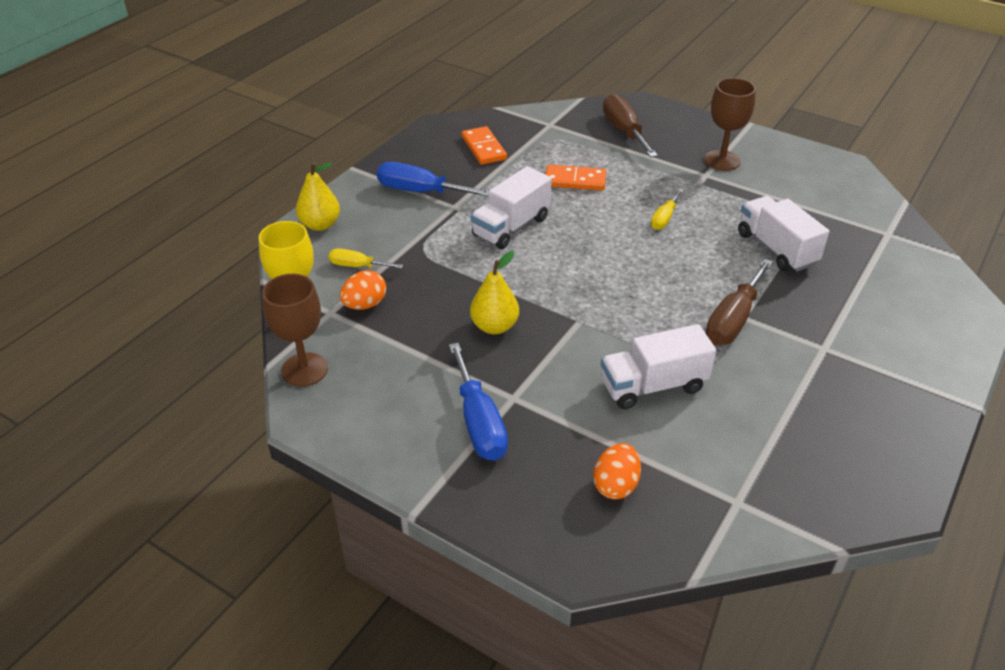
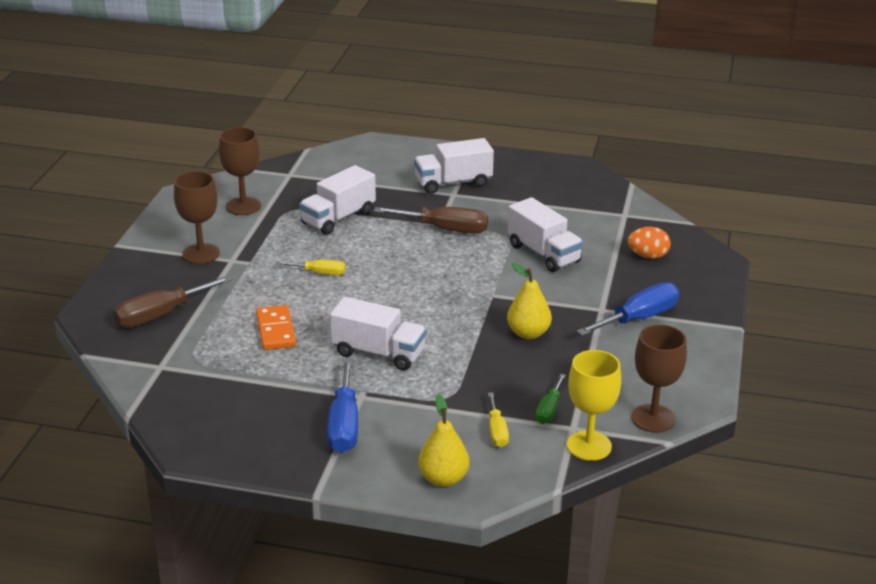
camera: 110 degrees left, 10 degrees down
orange egg [340,270,386,310] -> green screwdriver [535,374,566,424]
orange domino [462,126,507,165] -> none
none -> brown goblet [219,127,261,215]
none -> white truck [414,138,494,194]

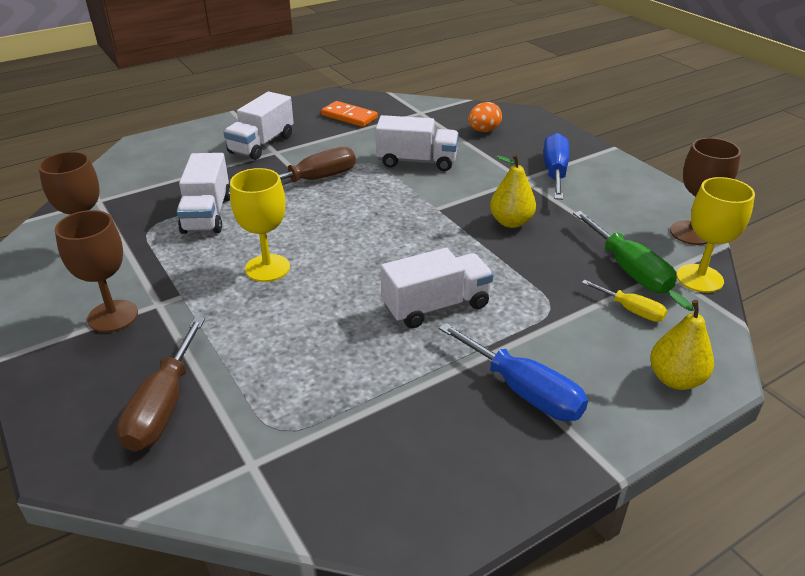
camera: 45 degrees left, 5 degrees up
orange domino [256,305,296,350] -> orange domino moved to [321,101,378,127]
yellow screwdriver [276,260,346,275] -> yellow goblet [230,168,290,282]
green screwdriver [535,374,566,424] -> green screwdriver [573,211,677,293], size x1.74

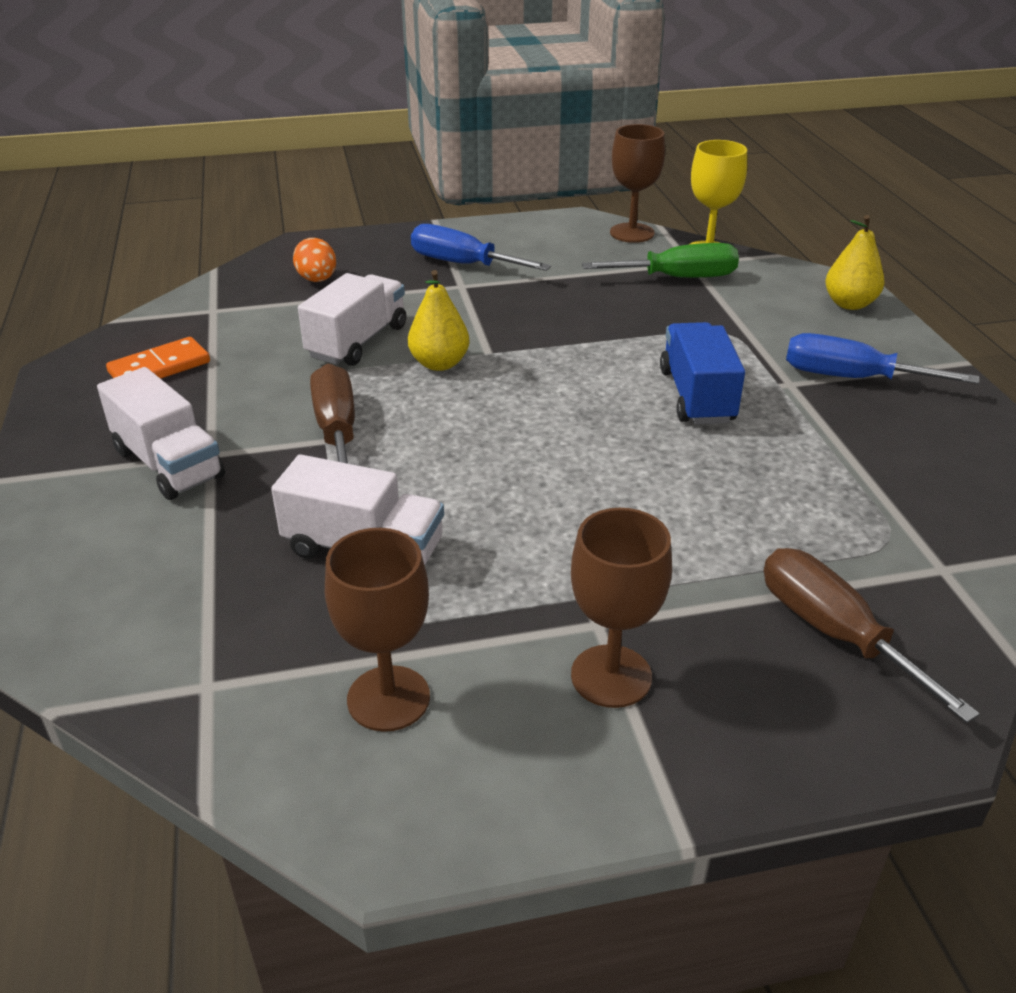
camera: 70 degrees left, 0 degrees up
brown screwdriver [117,317,205,452] -> brown screwdriver turned 150 degrees counterclockwise [764,548,980,723]
yellow goblet [230,168,290,282] -> none
white truck [381,248,493,328] -> blue truck [660,322,745,424]
blue screwdriver [439,323,588,421] -> blue screwdriver turned 135 degrees counterclockwise [786,333,979,384]
yellow pear [490,154,536,228] -> yellow pear moved to [408,270,470,371]
yellow screwdriver [582,280,667,322] -> none

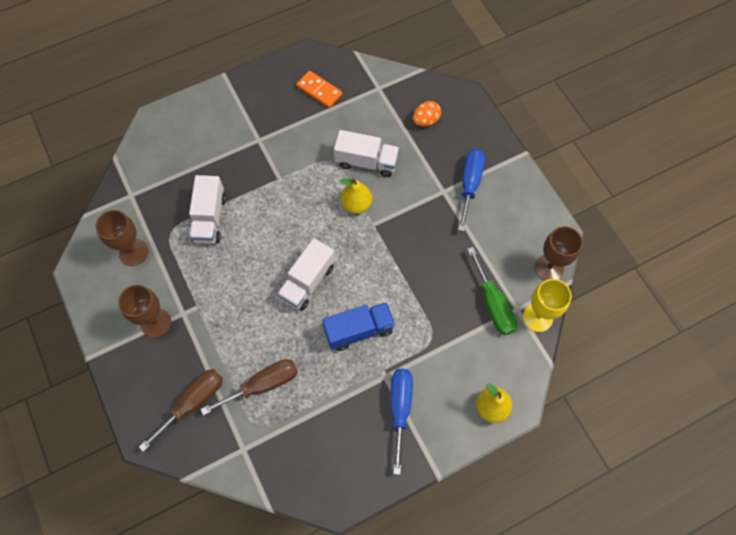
camera: 75 degrees right, 30 degrees up
white truck [97,367,225,500] -> white truck moved to [277,238,335,311]
brown screwdriver [310,364,355,464] -> brown screwdriver moved to [200,359,298,416]

